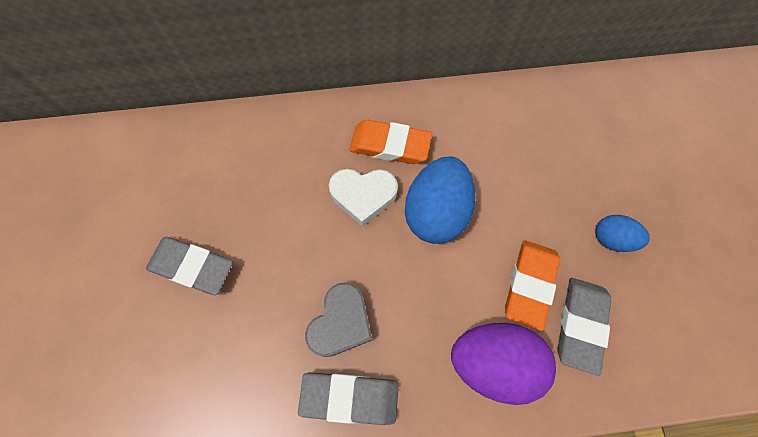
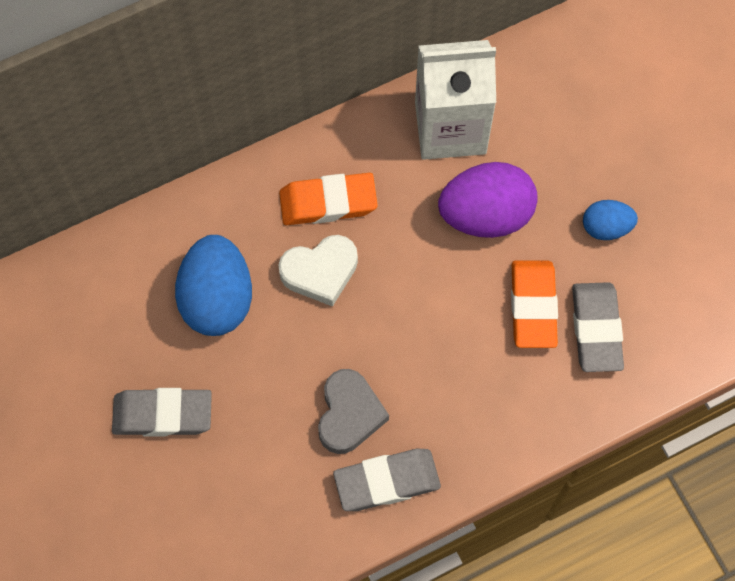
camera: 20 degrees left, 0 degrees up
blue egg [405,156,475,244] -> blue egg moved to [175,235,252,336]
purple egg [451,323,556,405] -> purple egg moved to [438,162,538,238]
none -> white carton [415,40,496,160]

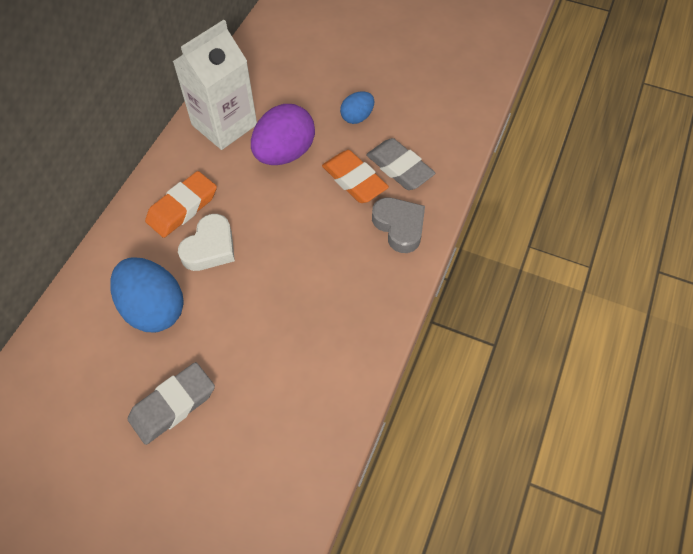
camera: 40 degrees left, 10 degrees down
grey heart [318,369,389,454] -> grey heart moved to [372,197,425,253]
grey eraser [333,449,441,511] -> none

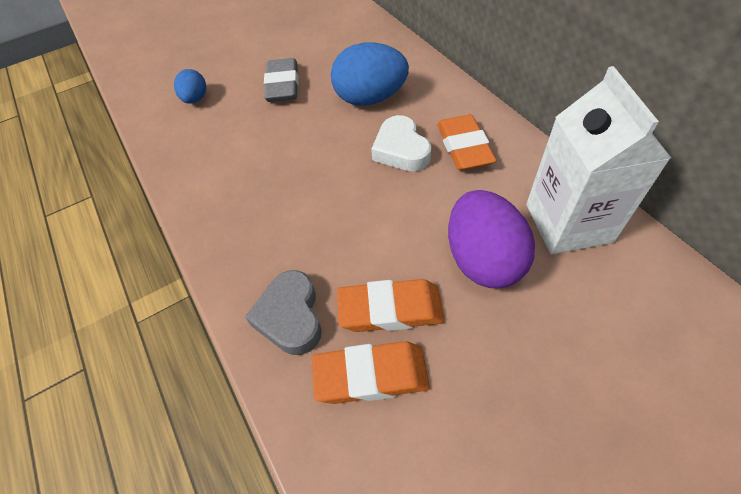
camera: 130 degrees right, 5 degrees down
blue egg [340,92,374,124] -> blue egg moved to [174,69,206,104]
grey eraser [366,138,436,190] -> orange eraser [312,341,430,404]
grey heart [372,197,425,253] -> grey heart turned 75 degrees clockwise [245,270,322,355]

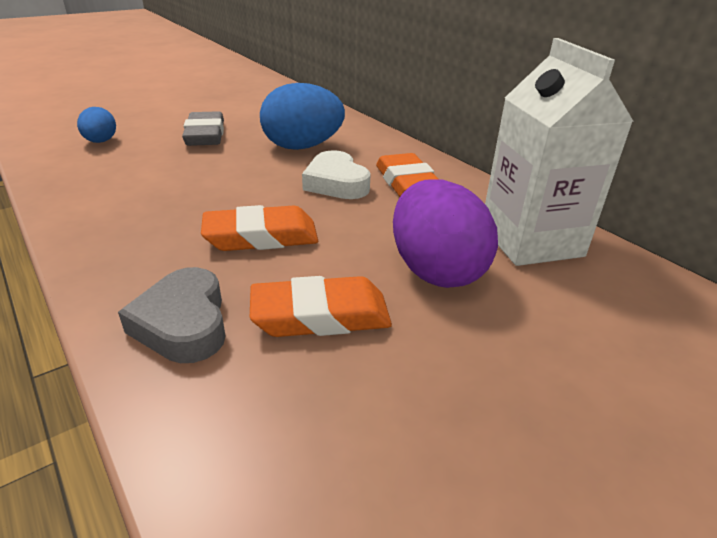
camera: 10 degrees left, 20 degrees down
orange eraser [312,341,430,404] -> orange eraser moved to [201,205,318,251]

